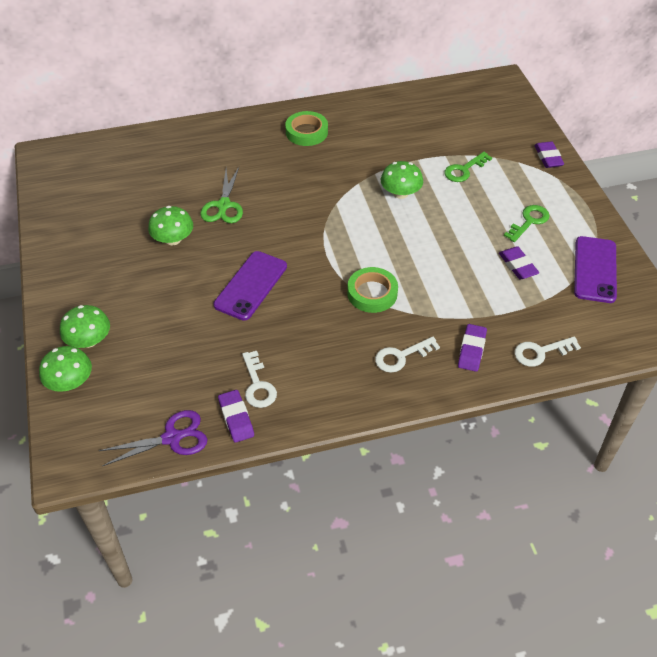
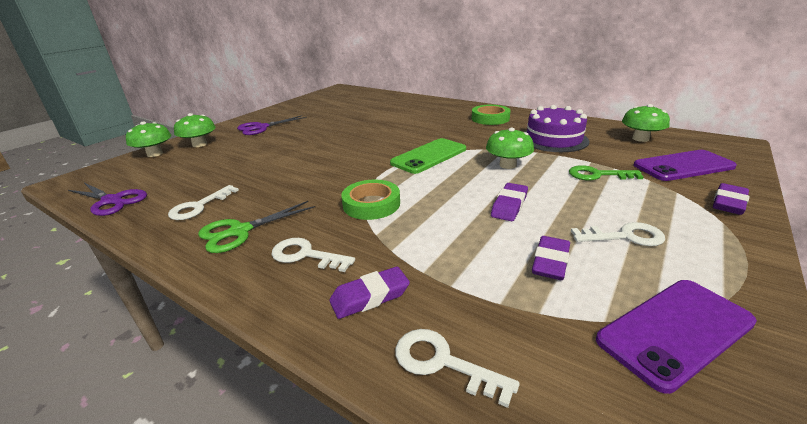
camera: 50 degrees right, 20 degrees down
green mushroom [148,206,193,245] -> green mushroom moved to [622,104,670,142]
green scissors [200,167,243,223] -> green scissors moved to [198,201,315,253]
purple phone [213,251,287,321] -> purple phone moved to [634,150,737,181]
purple eraser [218,390,254,443] -> purple eraser moved to [491,183,528,221]
green key [504,205,549,242] -> white key [571,222,665,246]
none -> purple scissors [237,115,307,135]
none -> green phone [390,138,466,174]
none -> purple cake [525,105,589,152]

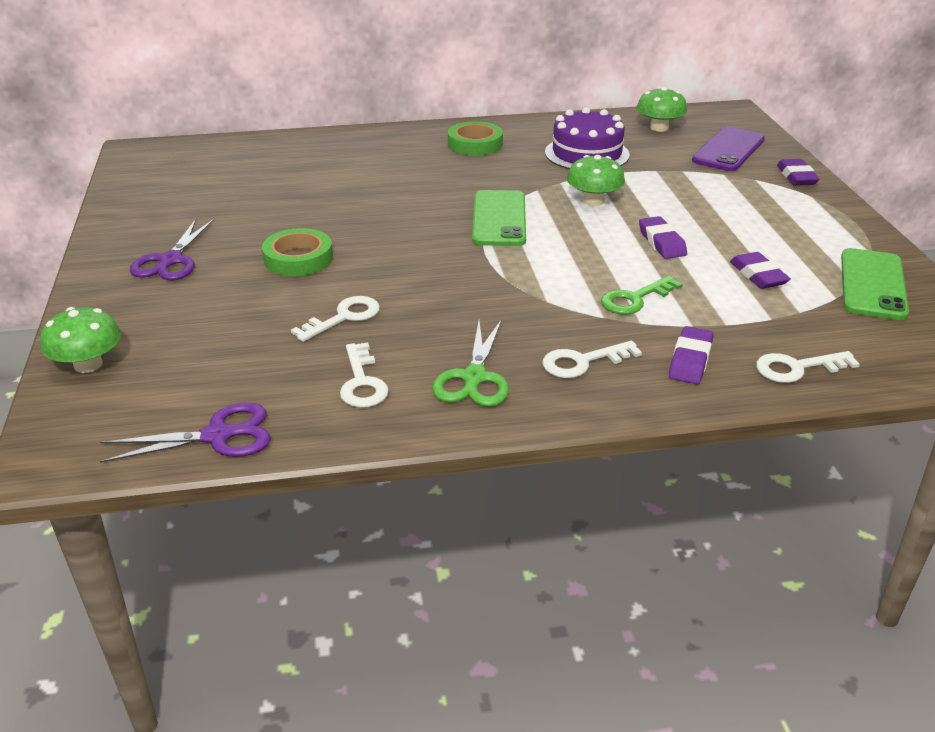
camera: 45 degrees left, 5 degrees up
green mushroom [174,113,216,147] -> none
green tape [341,180,400,220] -> green tape moved to [262,228,333,276]
green key [569,165,643,180] -> green key moved to [601,276,683,314]
white key [571,222,665,246] -> white key moved to [291,296,380,342]
purple phone [596,280,757,394] -> green phone [841,248,909,320]

